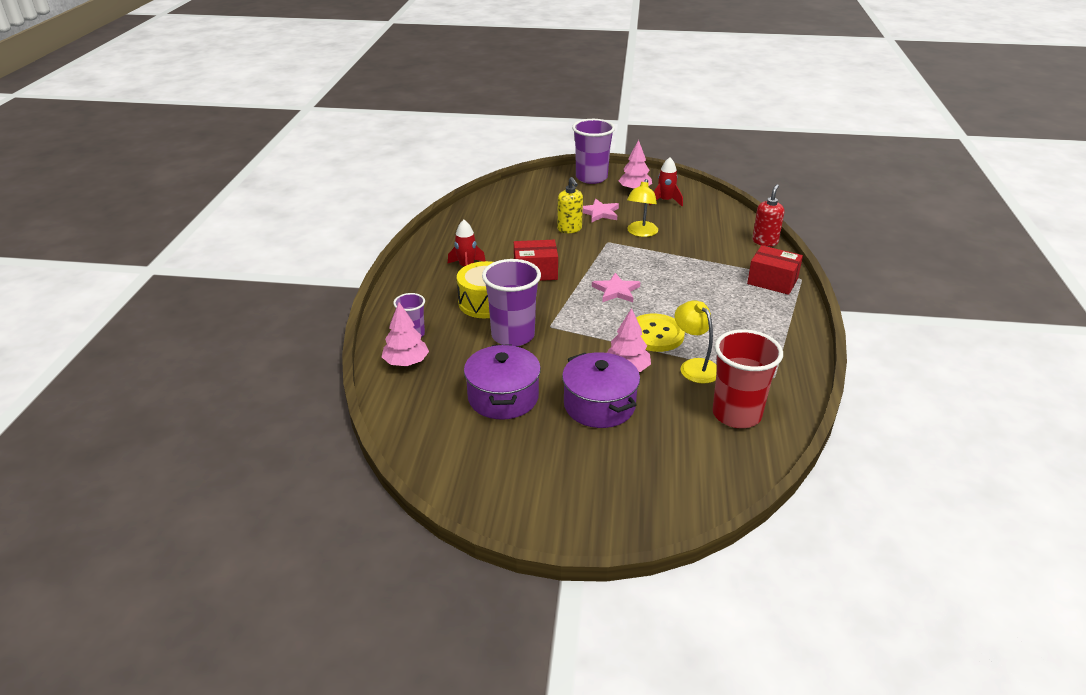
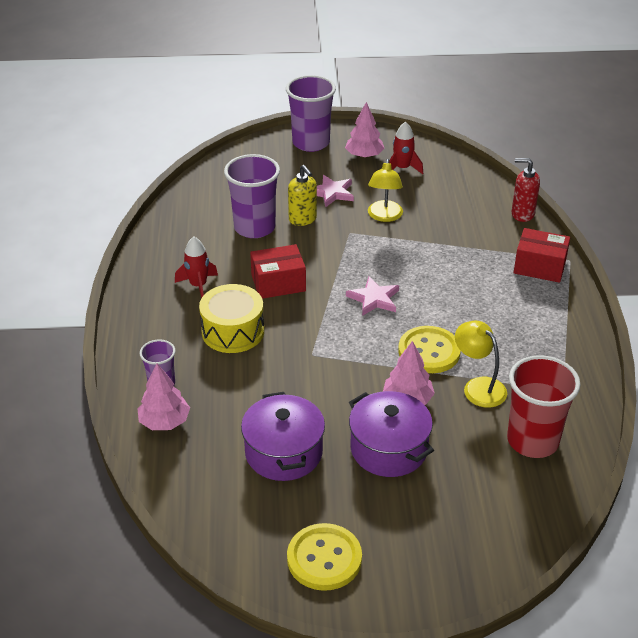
camera: 10 degrees left, 5 degrees up
purple cup [482,259,541,346] -> purple cup moved to [224,154,280,238]
red soap dispenser [752,184,784,247] -> red soap dispenser turned 90 degrees counterclockwise [512,158,540,222]
none -> yellow button [287,523,362,591]

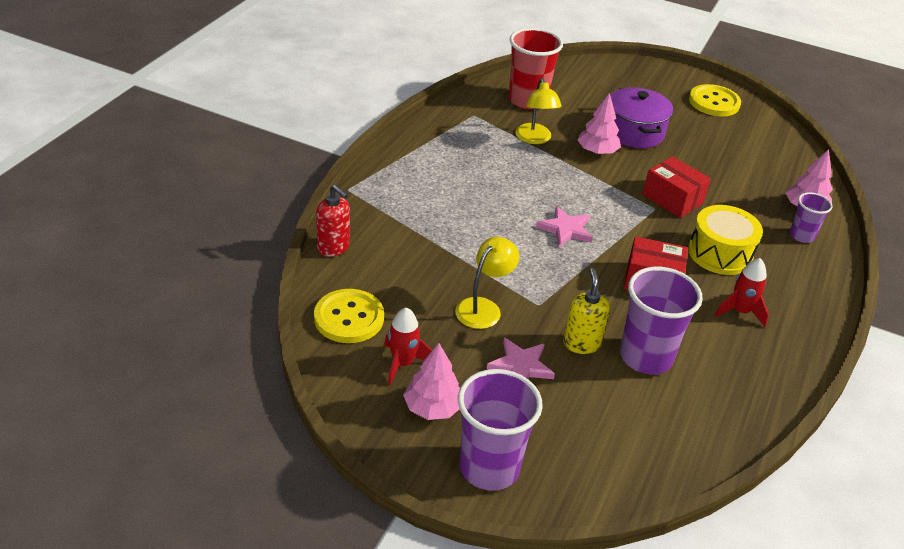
camera: 155 degrees left, 0 degrees up
purple pot [241,392,325,481] -> none
yellow button [398,326,461,373] -> yellow button moved to [314,289,384,343]
red box [514,228,570,283] -> red box moved to [642,156,711,218]

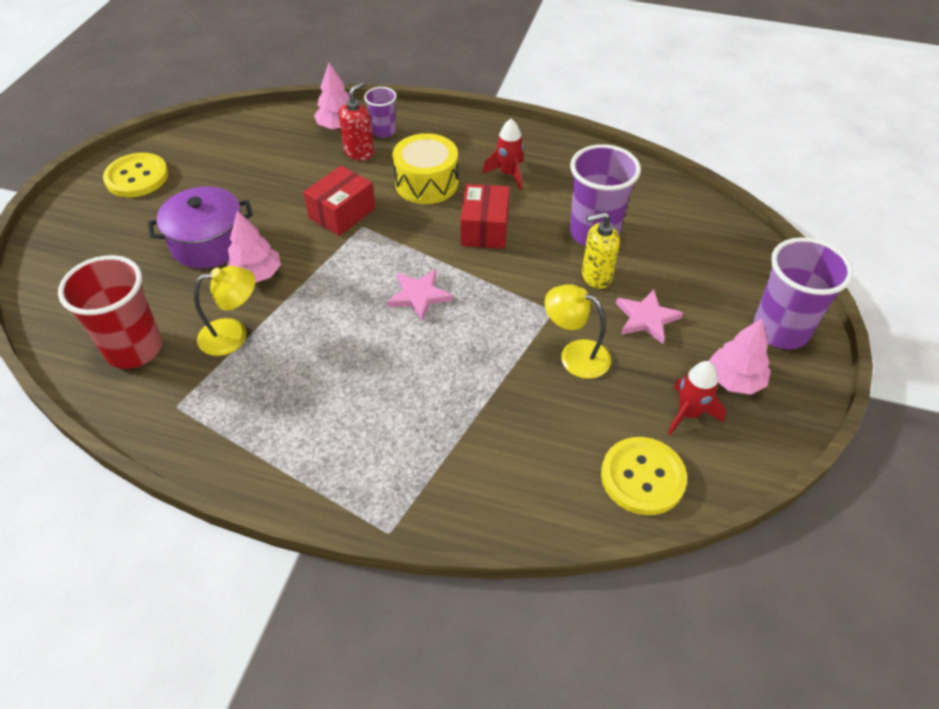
camera: 95 degrees left, 10 degrees up
red soap dispenser [316,185,350,257] -> red soap dispenser moved to [339,82,374,161]

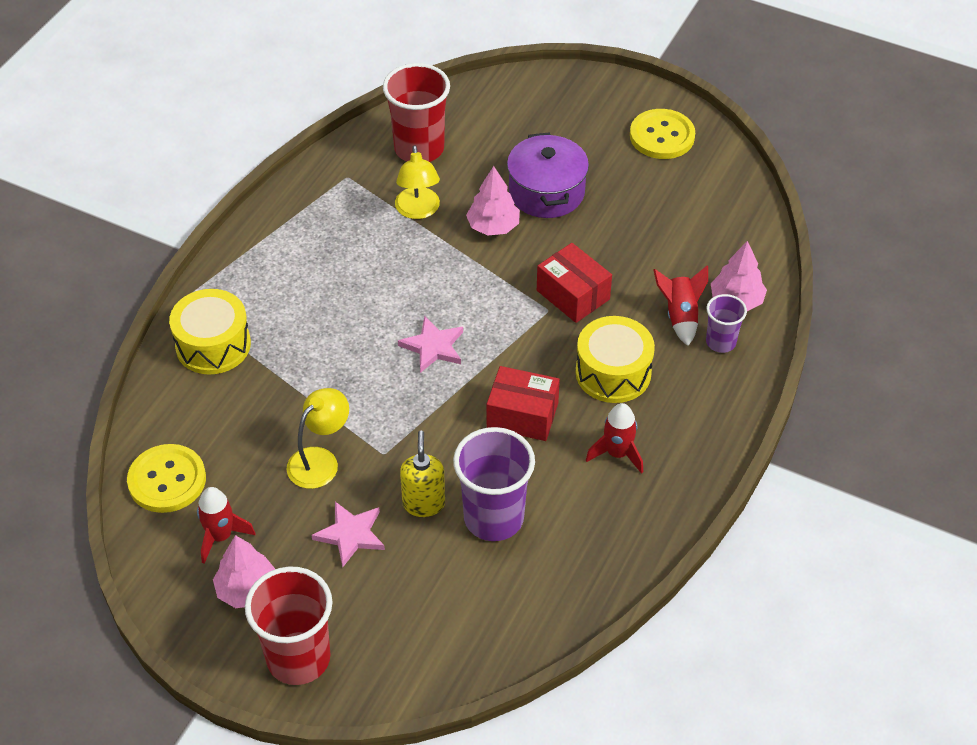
camera: 100 degrees right, 0 degrees up
red soap dispenser [339,82,374,161] -> red rocket [653,265,708,346]
purple cup [754,237,853,349] -> red cup [245,567,332,685]
none -> yellow drum [169,289,251,375]

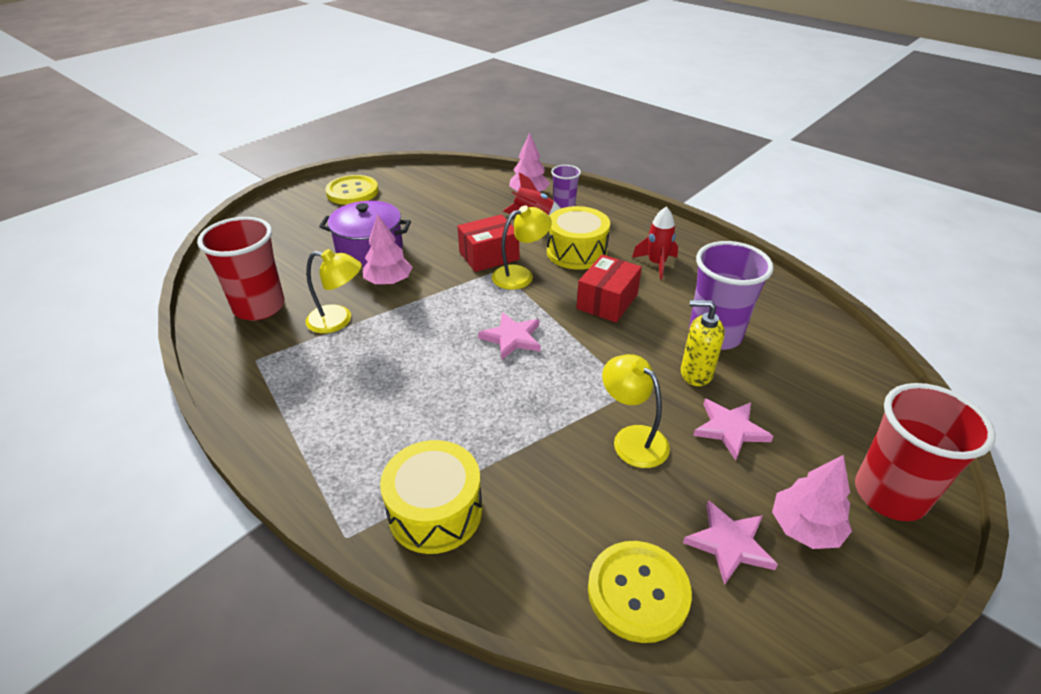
camera: 75 degrees left, 10 degrees down
red rocket [197,487,255,564] -> pink star [683,500,778,585]
none -> yellow lamp [492,205,552,290]

